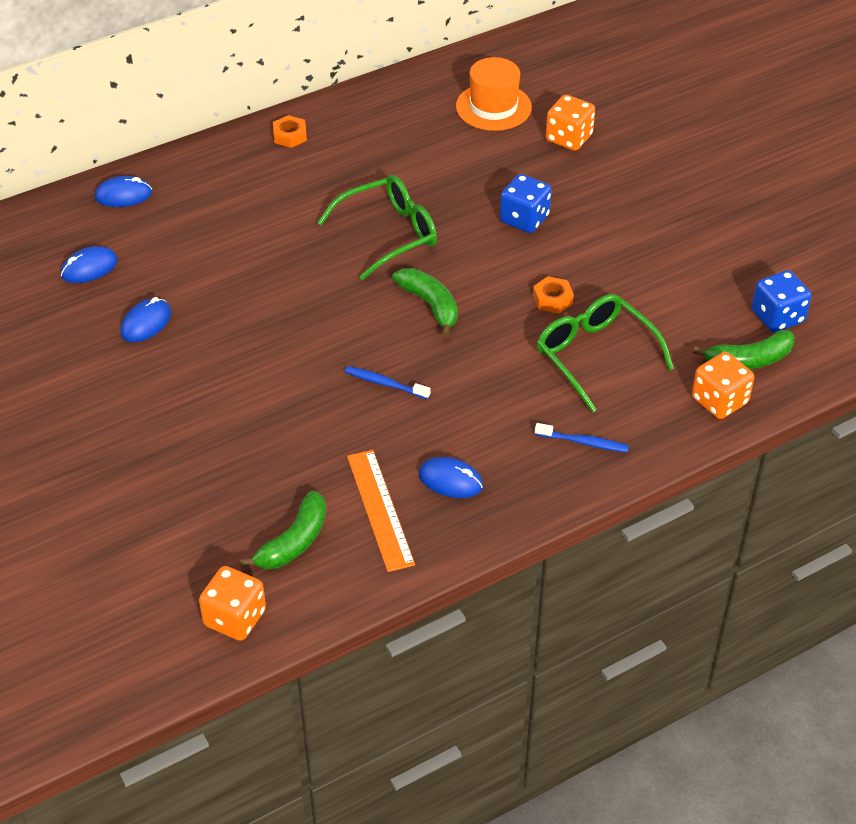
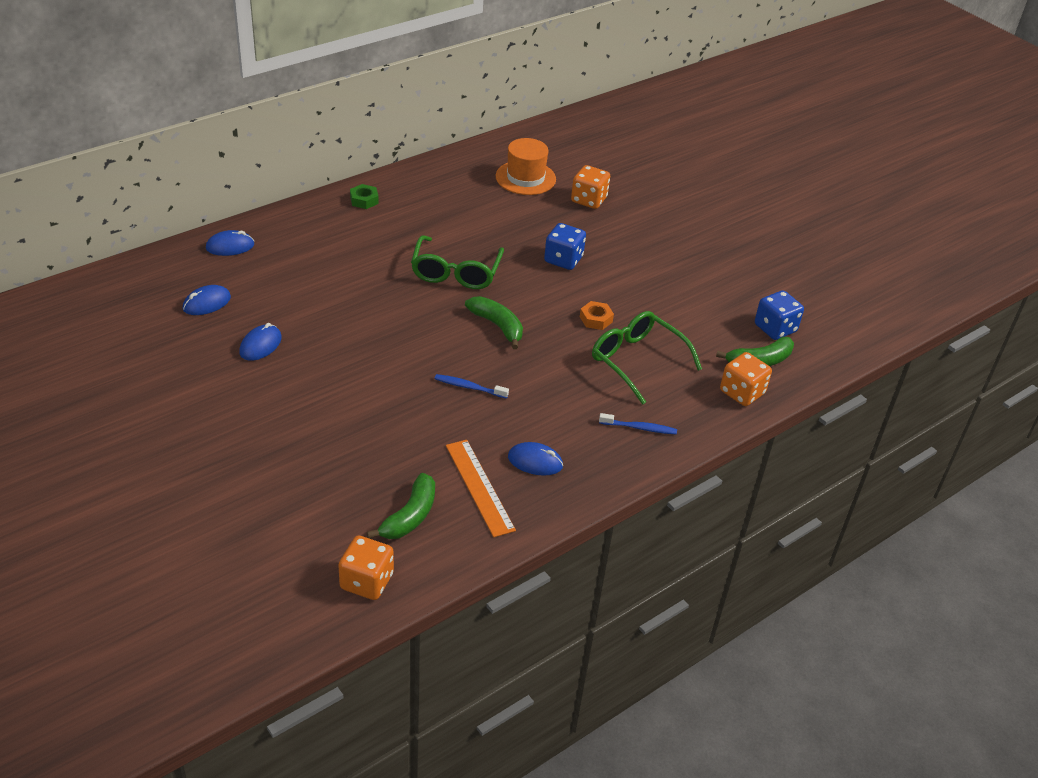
camera: 10 degrees left, 5 degrees down
orange nut [273,115,307,148] -> green nut [350,184,379,209]
green glasses [317,175,437,280] -> green glasses turned 135 degrees clockwise [411,235,504,289]

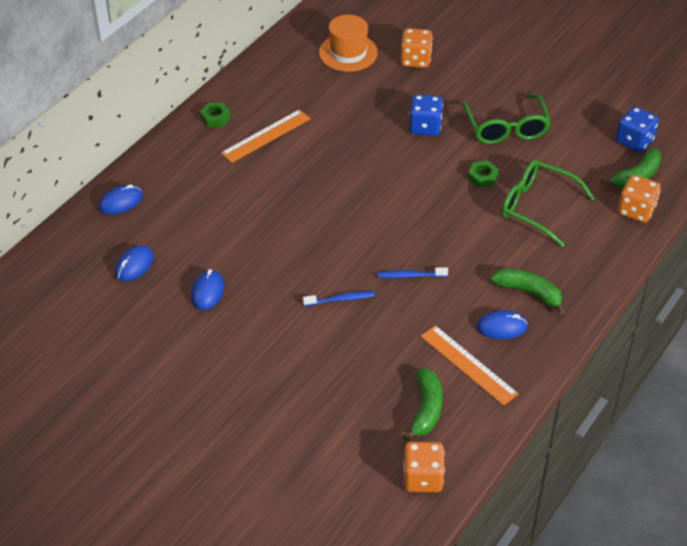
camera: 15 degrees left, 5 degrees up
green glasses [411,235,504,289] -> green glasses moved to [462,94,551,144]
green banana [465,296,523,349] -> green banana moved to [490,268,565,315]
orange nut [580,301,614,330] -> green nut [468,161,499,188]
blue toothbrush [599,413,677,434] -> blue toothbrush moved to [303,291,375,306]
none -> orange ruler [221,109,311,163]

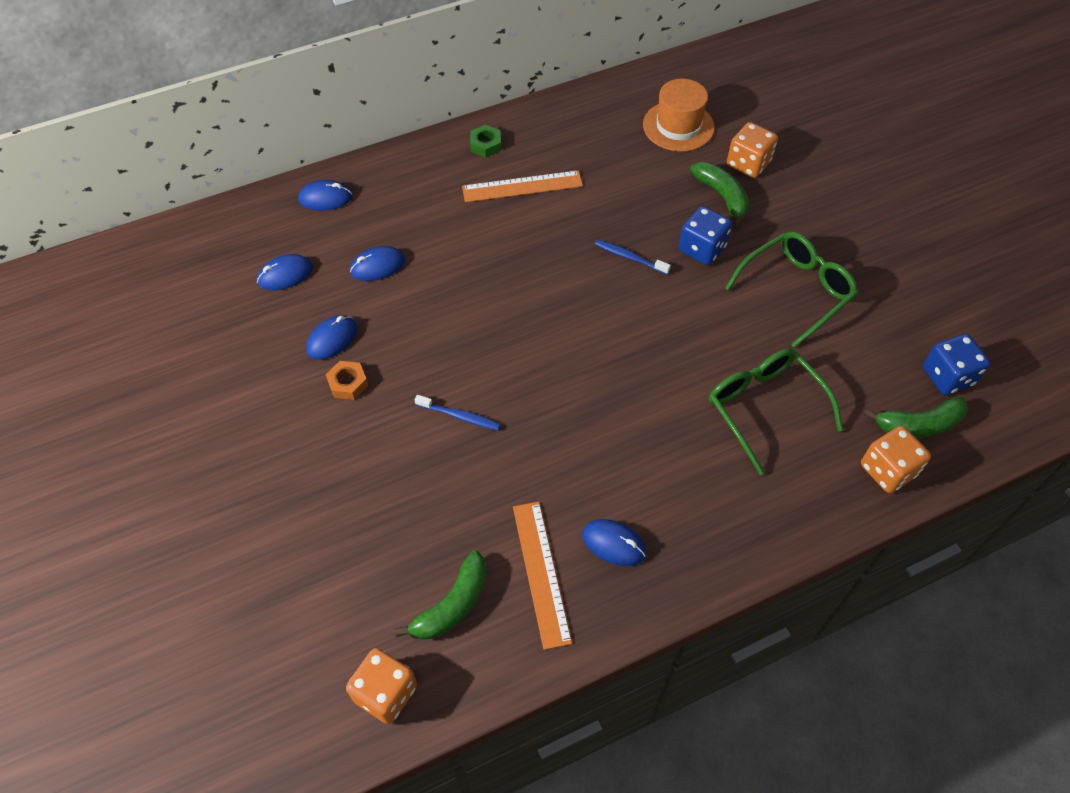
camera: 30 degrees right, 10 degrees up
blue toothbrush [377,267,448,278] -> blue toothbrush moved to [595,239,671,275]
green glasses [462,94,551,144] -> green glasses turned 150 degrees counterclockwise [725,232,858,348]
green nut [468,161,499,188] -> none
green banana [490,268,565,315] -> green banana moved to [690,162,749,227]
none -> orange nut [326,361,368,400]
none -> blue mouse [350,246,405,281]

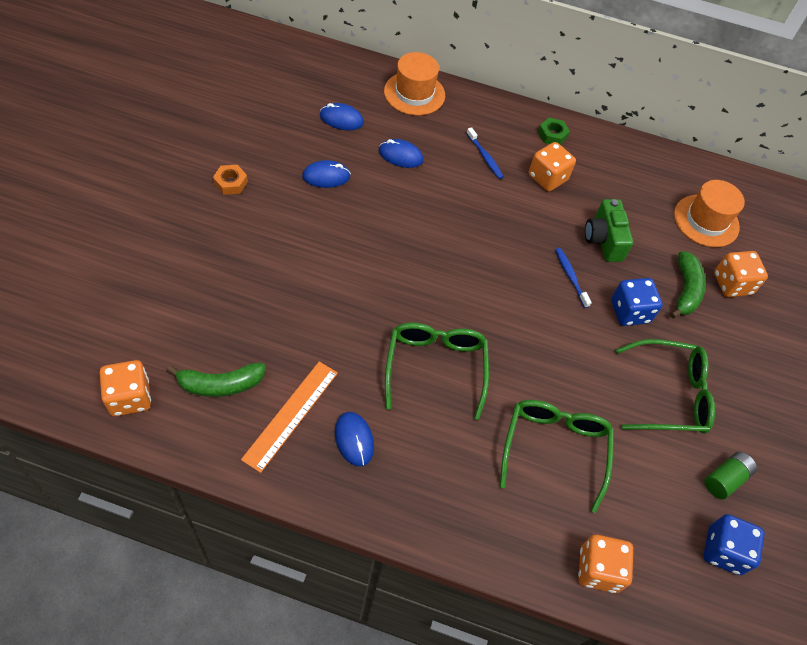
camera: 35 degrees right, 0 degrees up
blue mouse [298,180,352,211] -> orange hat [384,52,445,115]
orange nut [326,361,368,400] -> orange nut moved to [213,165,248,195]
blue toothbrush [414,395,501,430] -> blue toothbrush moved to [466,127,504,179]
orange ruler [462,170,583,202] -> orange dice [529,142,576,191]
green banana [864,397,968,438] -> none
none -> green glasses [385,322,489,420]
none -> green camera [585,199,633,262]
none -> green battery [705,451,757,499]

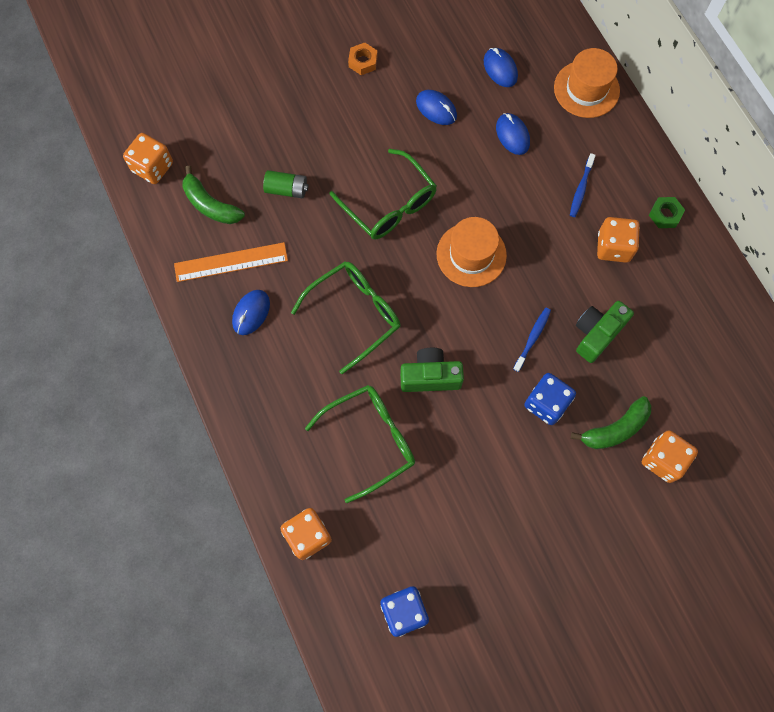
camera: 55 degrees right, 15 degrees up
green glasses [616,339,715,434] -> green glasses moved to [330,149,437,239]
orange hat [674,180,745,247] -> orange hat moved to [436,217,507,287]
green battery [705,451,757,499] -> green battery moved to [263,170,308,198]
none -> green camera [400,348,464,392]

